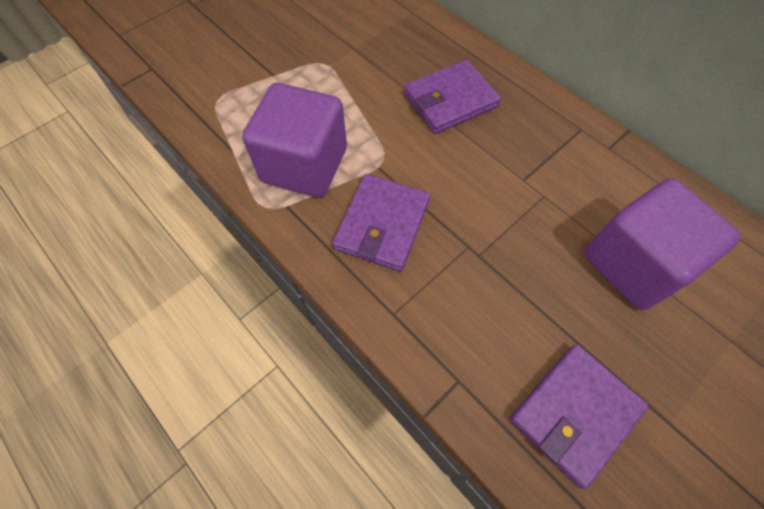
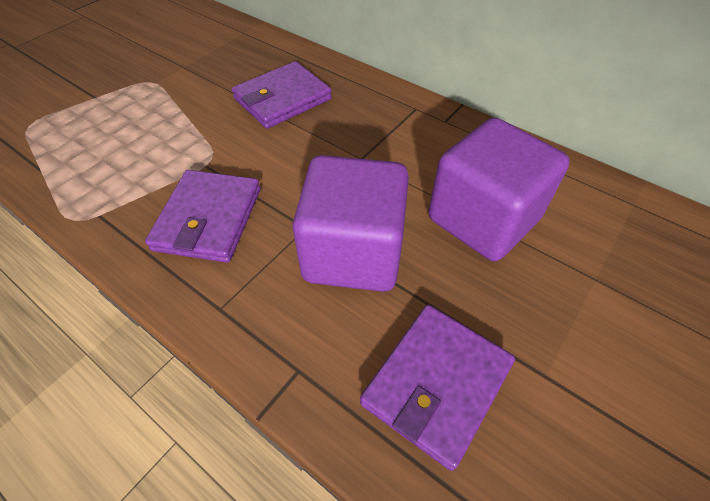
camera: 10 degrees left, 10 degrees down
purple cube [242,83,347,197] -> purple cube moved to [292,155,409,292]

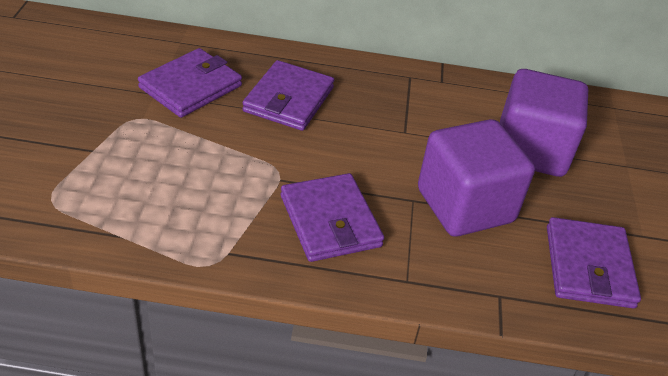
camera: 35 degrees left, 10 degrees down
none -> purple wallet [138,48,242,118]

